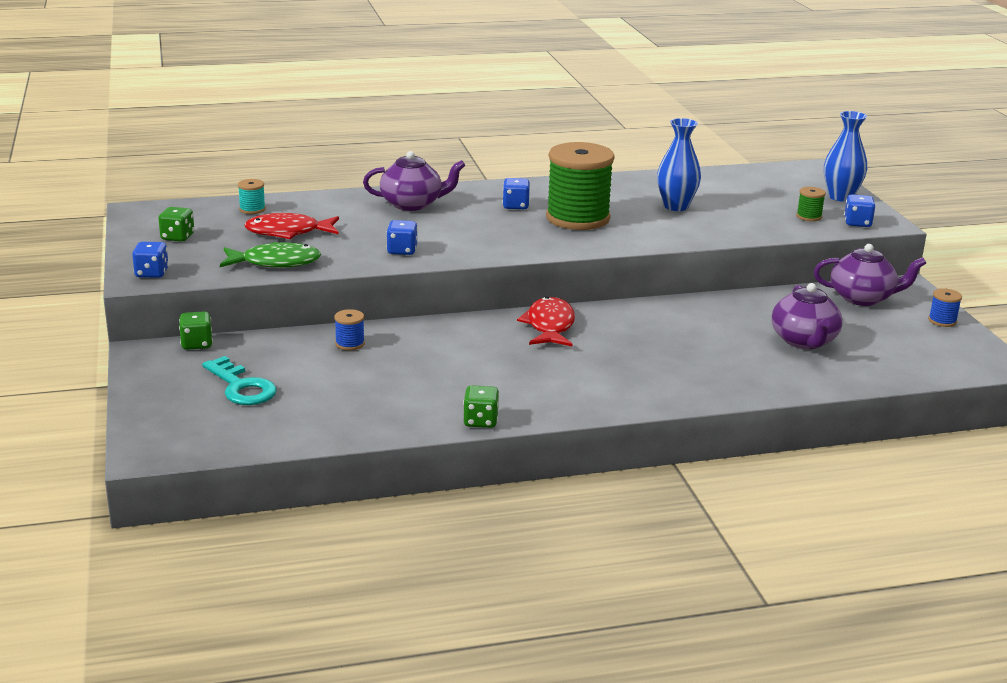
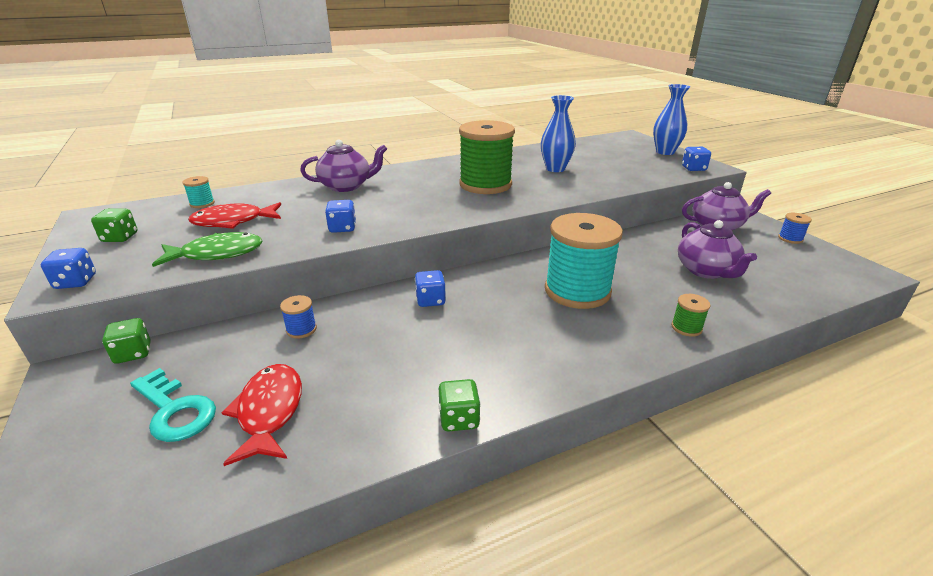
camera: 10 degrees left, 5 degrees up
blue dice [502,178,530,209] -> blue dice moved to [415,270,446,307]
red fish [517,296,575,347] -> red fish moved to [221,364,302,466]
green spool [796,187,826,221] -> green spool moved to [671,294,710,337]
none -> turquoise spool [545,213,623,309]

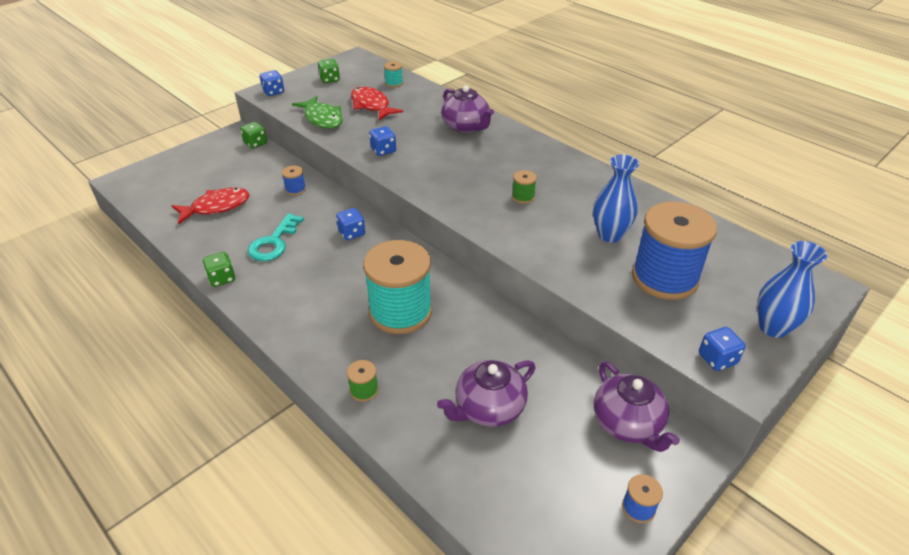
camera: 70 degrees right, 10 degrees up
turquoise key [130,368,216,442] -> turquoise key moved to [248,213,304,261]
green spool [459,120,515,194] -> green spool [512,170,537,204], size x0.40
none -> blue spool [632,201,717,300]

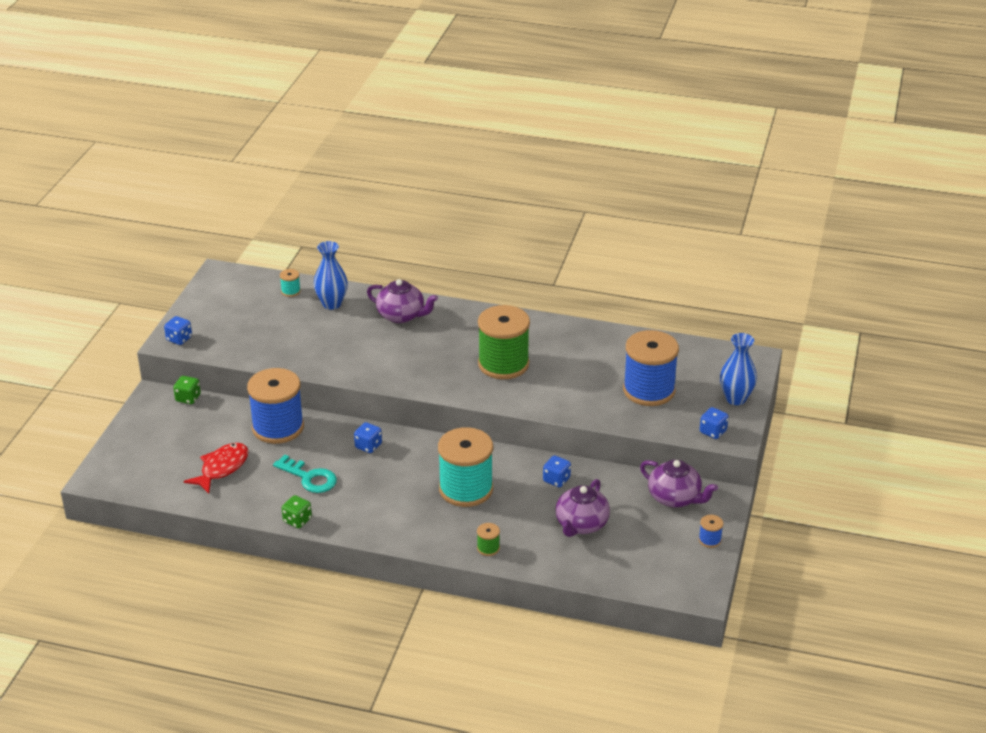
camera: 30 degrees left, 5 degrees down
turquoise key [248,213,304,261] -> turquoise key turned 45 degrees counterclockwise [273,455,337,493]
blue spool [282,166,306,196] -> blue spool [247,368,304,444], size x2.48
green fish [292,96,343,128] -> none
green dice [318,59,340,83] -> none
red fish [351,87,403,120] -> none
blue dice [369,126,396,156] -> blue dice moved to [543,455,571,487]
green spool [512,170,537,204] -> green spool [478,305,530,379], size x2.48
blue vase [593,155,639,243] -> blue vase moved to [314,241,348,310]

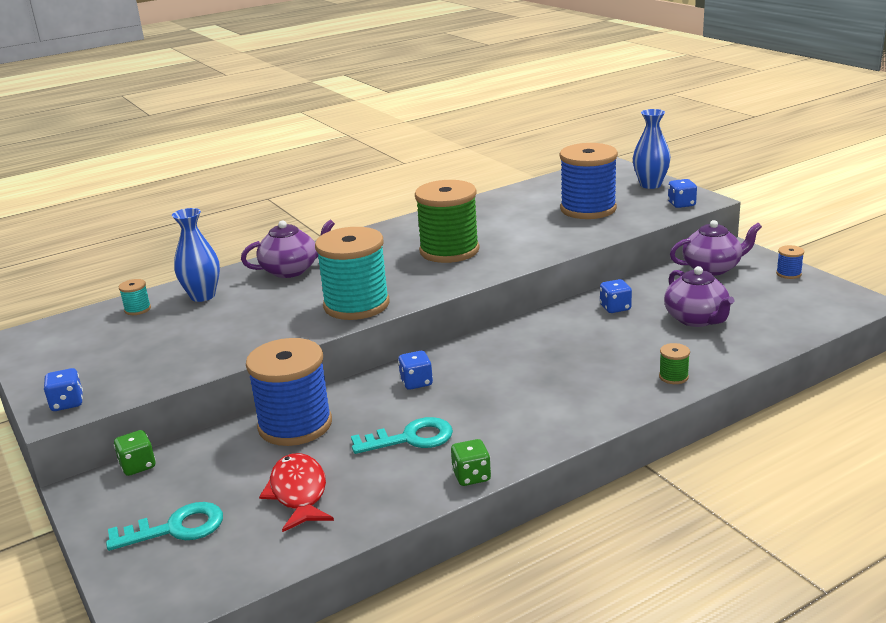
camera: 45 degrees left, 10 degrees down
turquoise spool [438,427,493,507] -> turquoise spool moved to [315,227,390,320]
none -> turquoise key [106,502,223,551]

